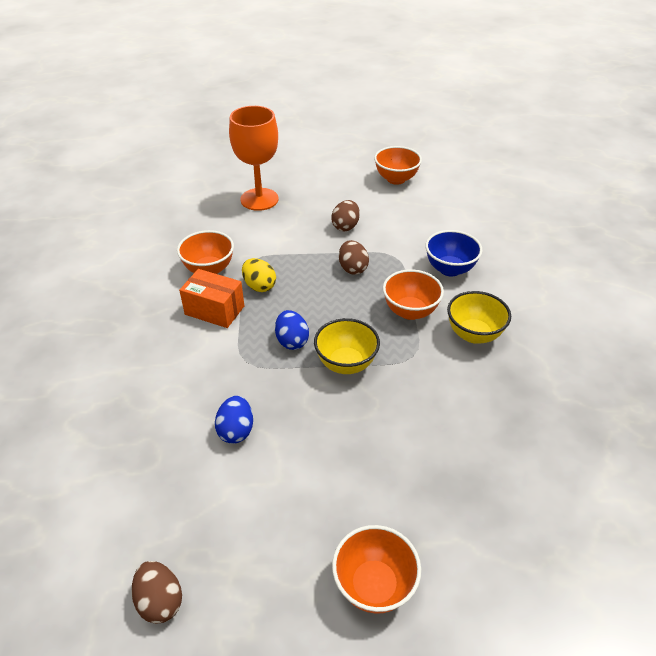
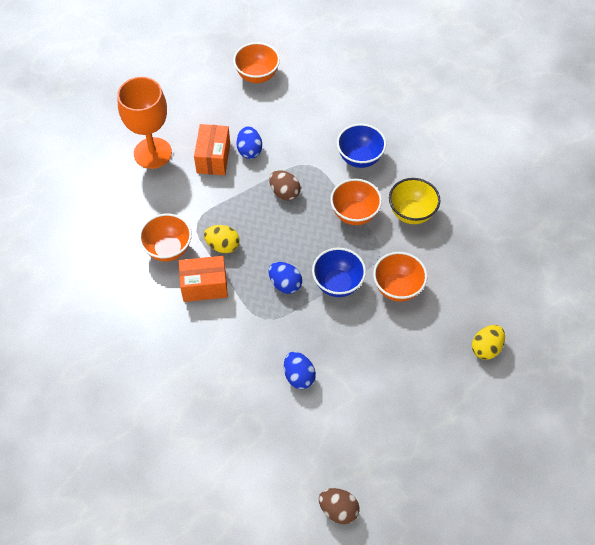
camera: 30 degrees left, 15 degrees up
yellow bowl [314,318,380,374] -> blue bowl [312,248,366,297]
brown egg [331,200,360,231] -> blue egg [236,126,262,159]
orange bowl [332,525,421,614] -> orange bowl moved to [373,252,427,302]
none -> orange box [194,124,230,175]
none -> yellow egg [472,325,505,360]

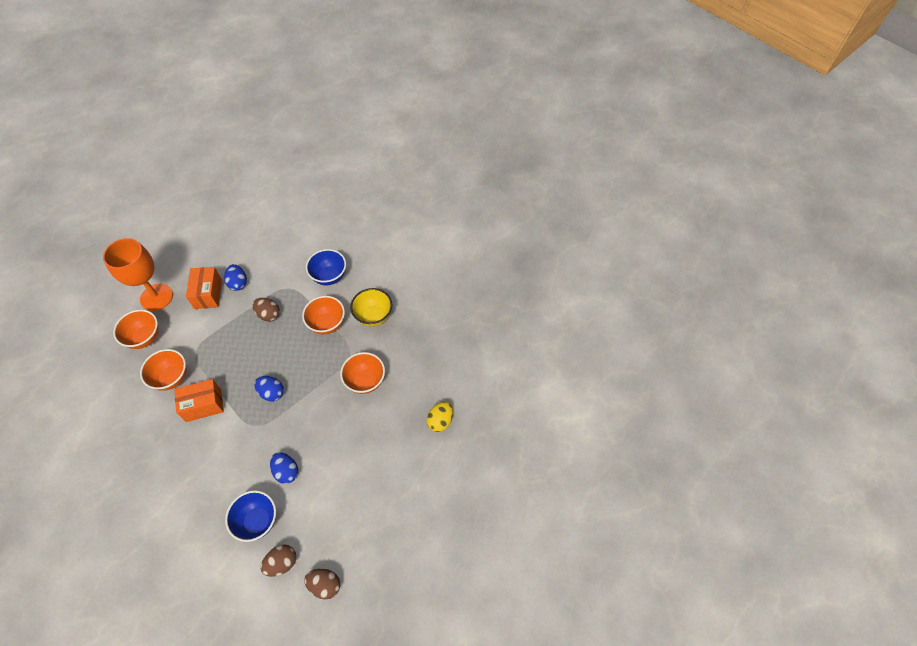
camera: 10 degrees left, 0 degrees up
yellow egg [204,225,240,253] -> none
orange bowl [233,42,280,83] -> orange bowl moved to [113,309,159,349]
blue bowl [312,248,366,297] -> blue bowl moved to [225,490,276,542]
none -> brown egg [261,545,296,577]

